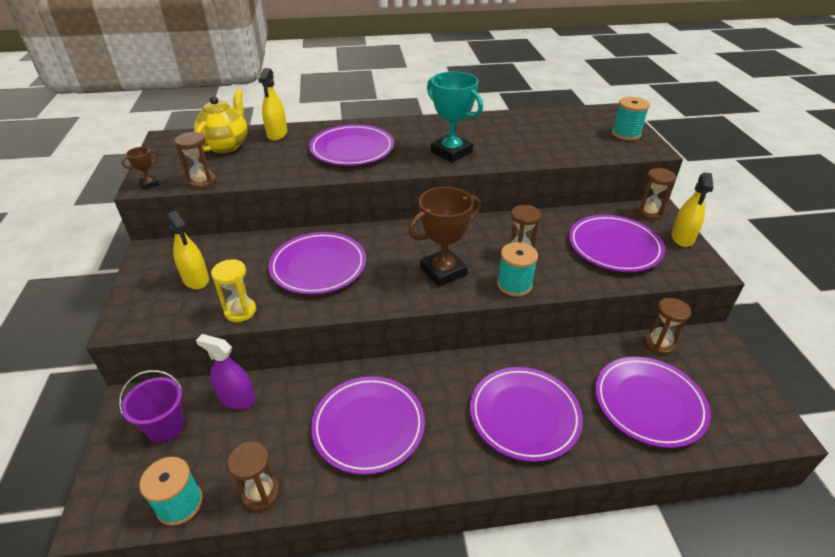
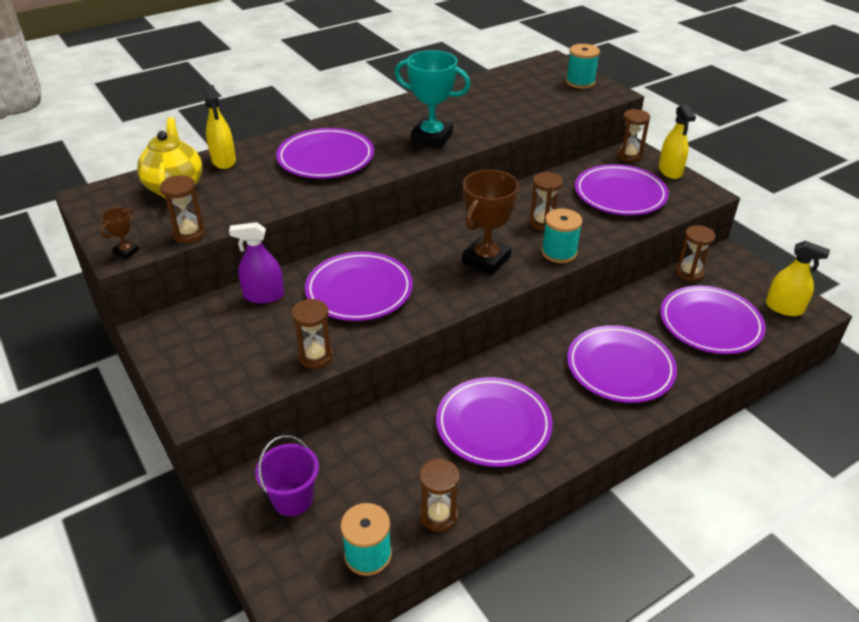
camera: 25 degrees left, 0 degrees up
yellow spray bottle [167,211,209,289] -> yellow spray bottle moved to [766,241,830,316]
purple spray bottle [196,334,255,410] -> purple spray bottle moved to [229,222,284,303]
yellow hourglass [211,259,256,322] -> brown hourglass [291,299,333,369]

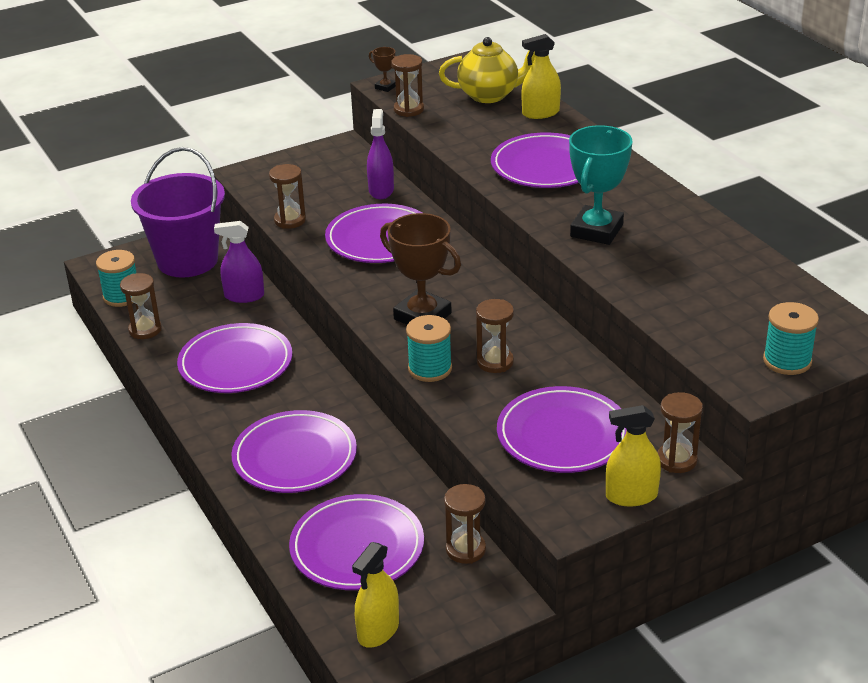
camera: 95 degrees right, 5 degrees down
purple bucket [255,435,319,516] -> purple bucket [131,147,225,278], size x1.83
none -> purple spray bottle [214,221,264,303]

